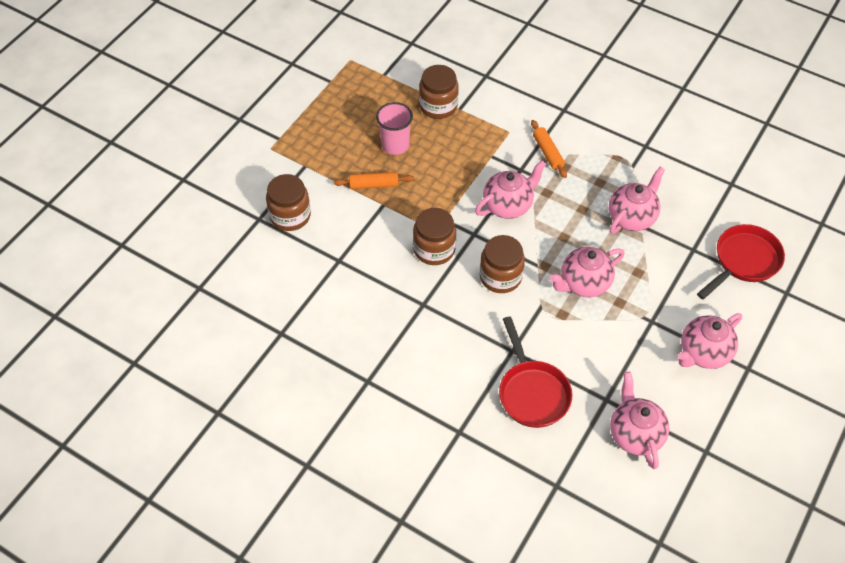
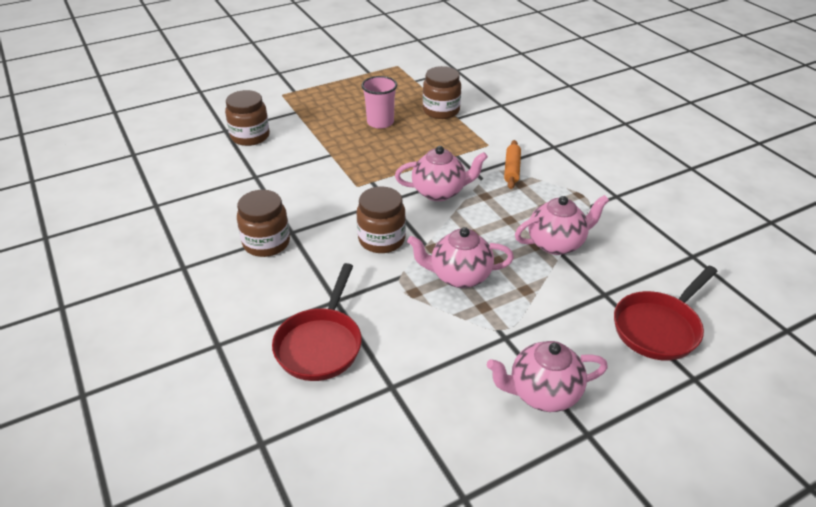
camera: 30 degrees right, 15 degrees down
orange rolling pin [334,172,414,189] -> none
brown jar [413,208,456,265] -> brown jar moved to [237,190,290,257]
pink teapot [610,372,669,469] -> none
red pan [697,224,785,299] -> red pan turned 150 degrees clockwise [614,266,717,361]

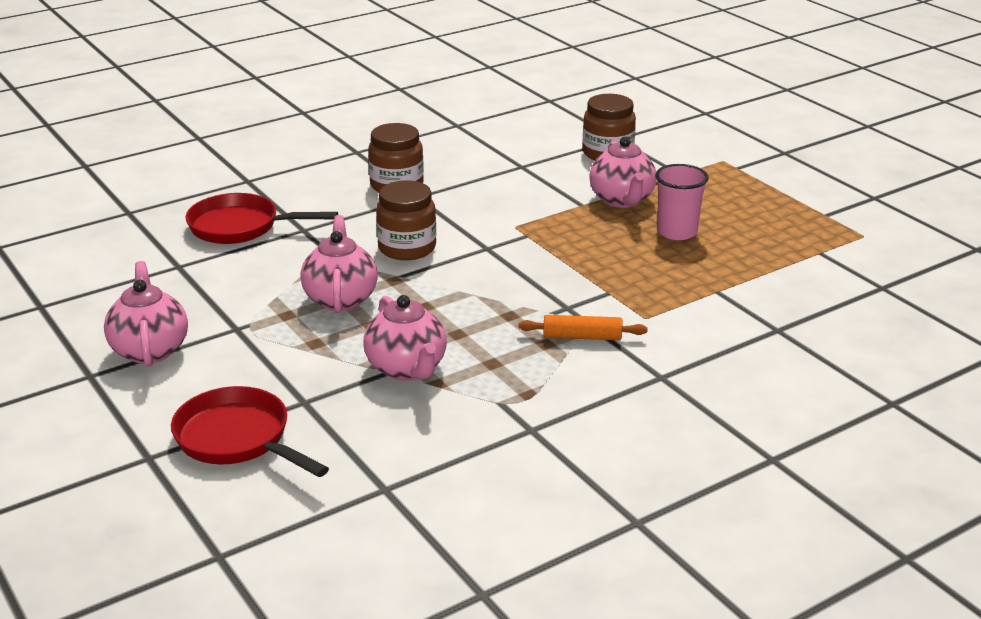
camera: 85 degrees right, 10 degrees down
pink teapot [395,146,488,201] -> pink teapot moved to [589,137,657,208]
brown jar [423,66,461,119] -> none

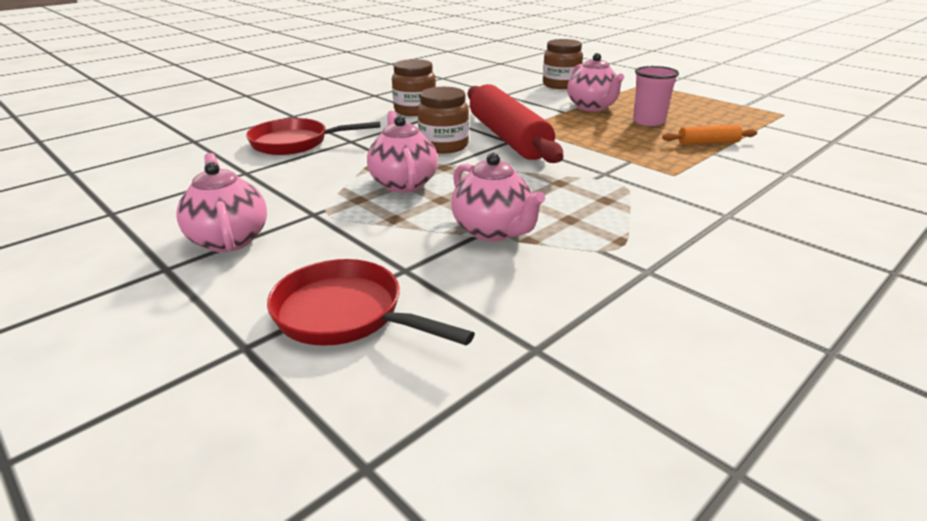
camera: 10 degrees left, 0 degrees up
orange rolling pin [518,315,648,340] -> orange rolling pin moved to [662,125,757,145]
none -> red rolling pin [468,84,563,163]

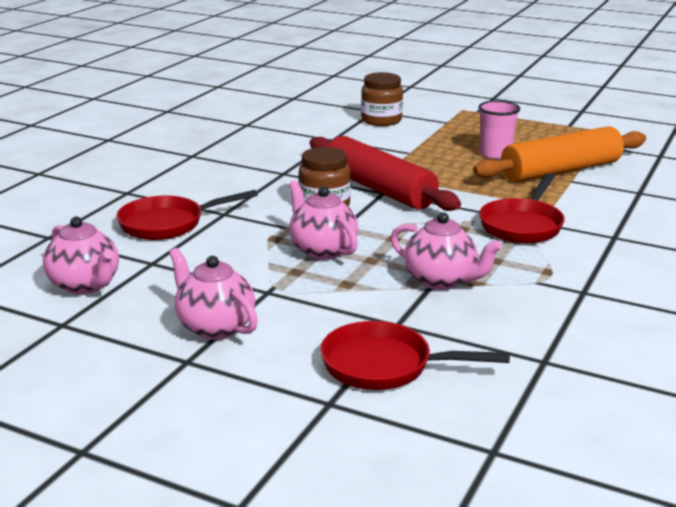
camera: 20 degrees left, 5 degrees down
brown jar [392,59,436,116] -> none
pink teapot [567,53,624,112] -> pink teapot moved to [43,217,119,295]
orange rolling pin [662,125,757,145] -> orange rolling pin [473,126,646,182], size x2.25
none -> red pan [479,173,565,243]

